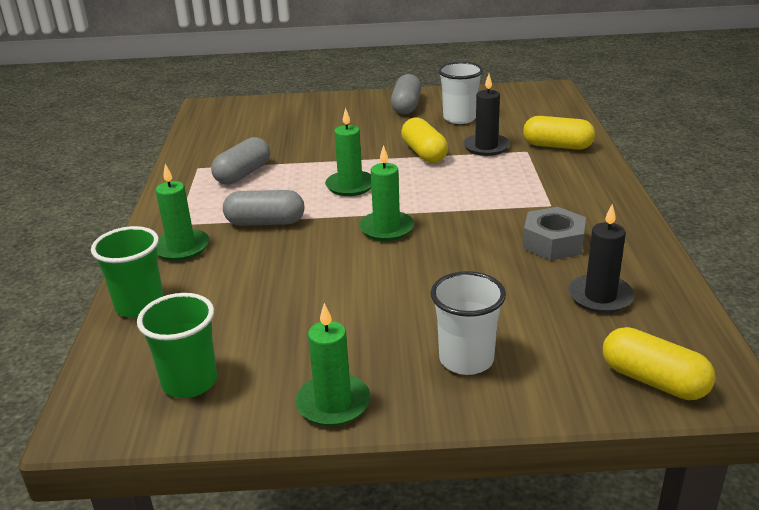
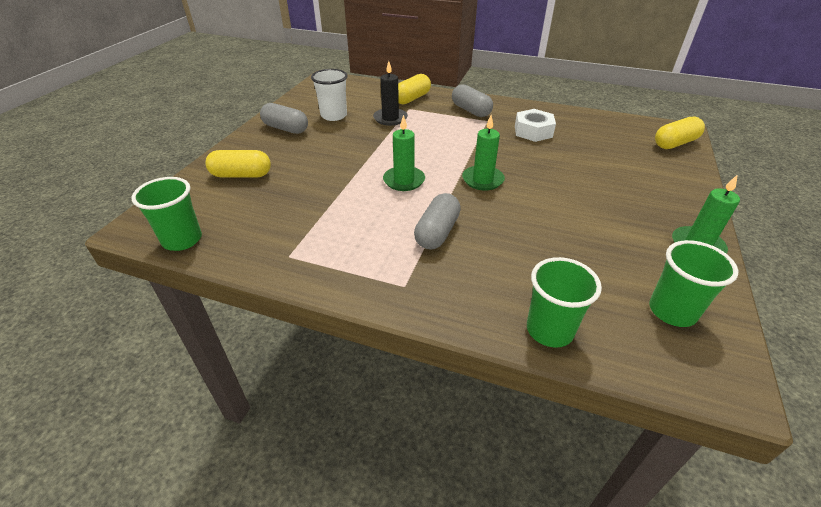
camera: 70 degrees left, 10 degrees up
green candle [156,164,209,261] -> none
grey capsule [211,137,270,185] -> grey capsule moved to [452,84,493,117]
yellow capsule [401,117,448,163] -> yellow capsule moved to [205,150,271,177]
white cup [430,271,506,375] -> none
grey nut [523,207,586,261] -> white nut [515,109,556,142]
black candle [568,204,634,313] -> none
none -> green cup [131,177,202,251]

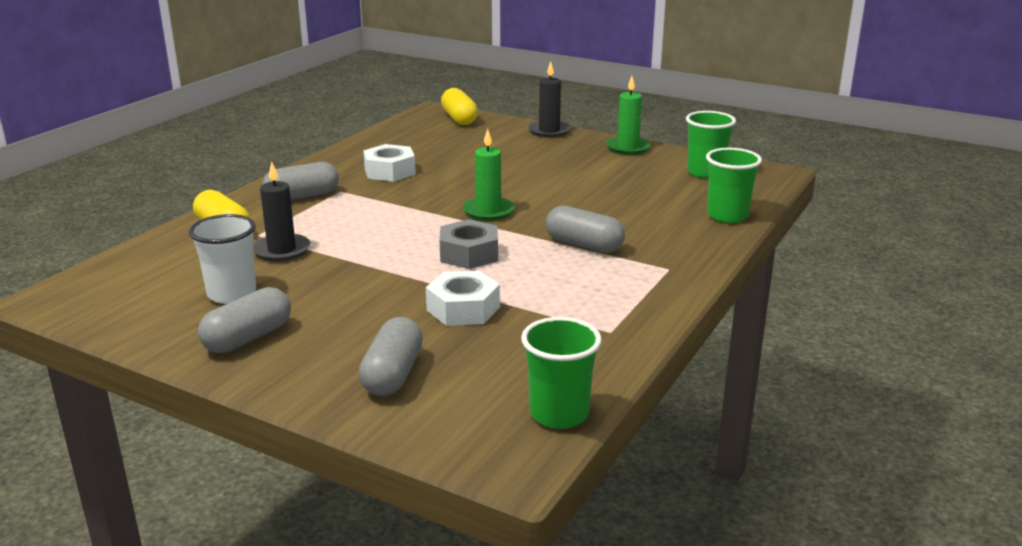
camera: 80 degrees left, 15 degrees down
yellow capsule [205,150,271,177] -> grey capsule [359,317,423,396]
green candle [383,115,425,191] -> grey nut [440,219,498,269]
none -> white nut [426,271,500,326]
none -> black candle [528,61,571,138]

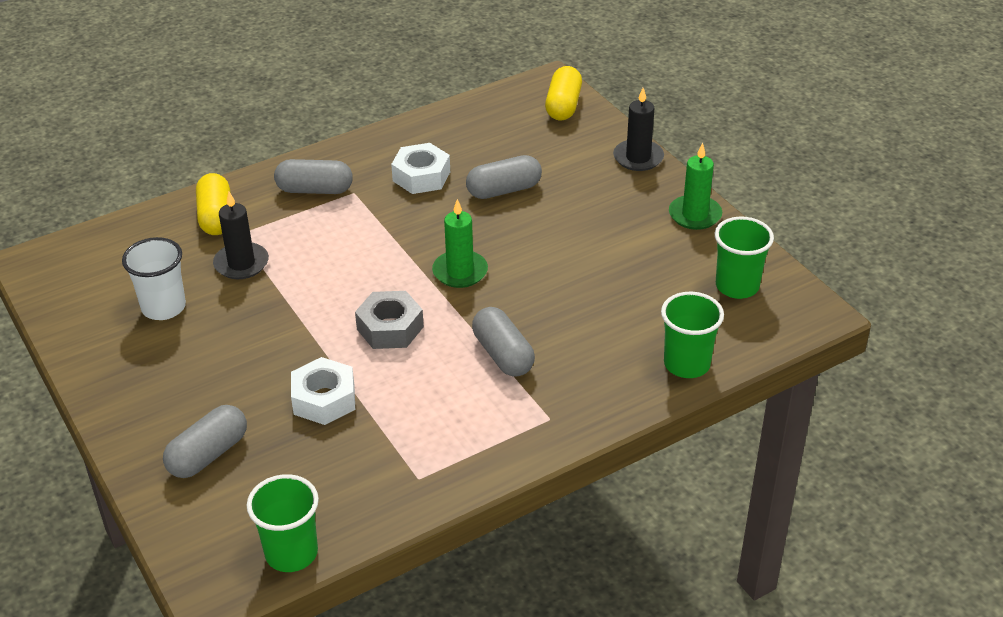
camera: 30 degrees right, 15 degrees up
grey capsule [198,287,291,353] -> grey capsule moved to [466,155,542,199]

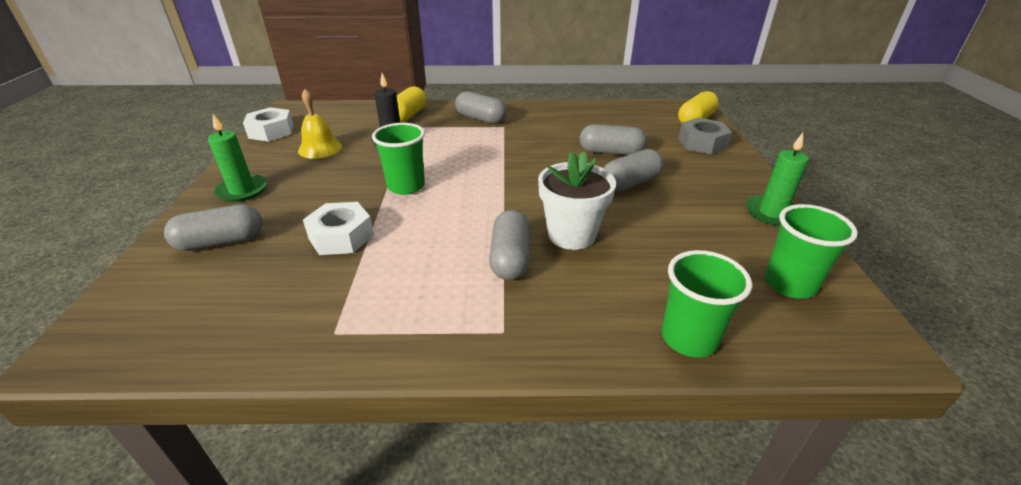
camera: 30 degrees right, 5 degrees down
white cup [122,237,186,320] -> yellow bell [298,89,342,159]
green cup [247,474,319,572] -> green cup moved to [372,123,425,195]
grey nut [355,291,424,349] -> grey nut moved to [678,118,732,154]
white nut [391,143,450,194] -> white nut moved to [243,107,294,142]
green candle [432,199,488,288] -> green candle moved to [208,114,267,202]
black candle [613,88,664,171] -> none
none -> white flower pot [538,151,616,250]
none -> grey capsule [603,149,664,192]

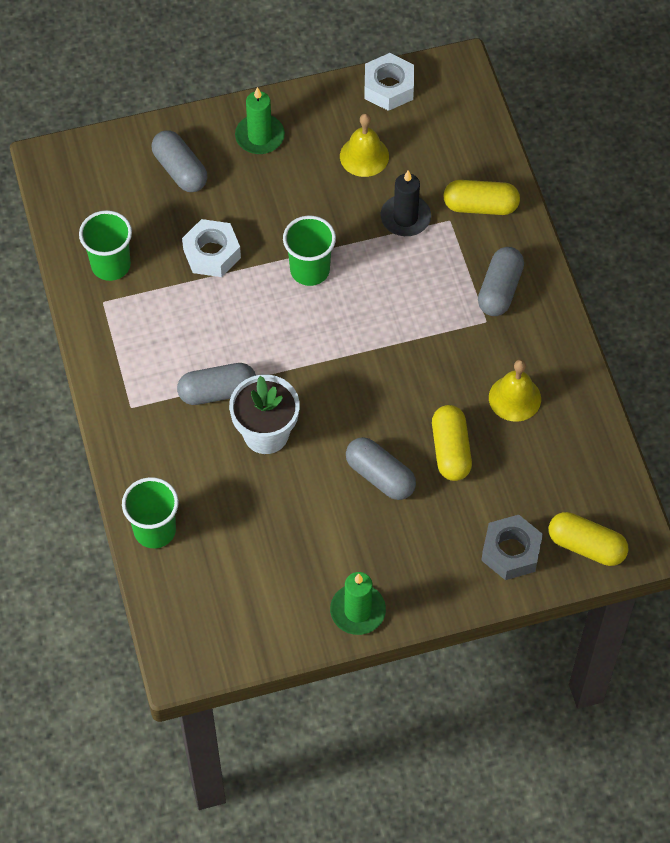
camera: 75 degrees right, 25 degrees up
grey capsule [580,124,647,155] -> yellow capsule [432,405,472,481]
green cup [765,204,858,298] -> green cup moved to [79,210,132,281]
none -> yellow bell [489,360,541,422]

